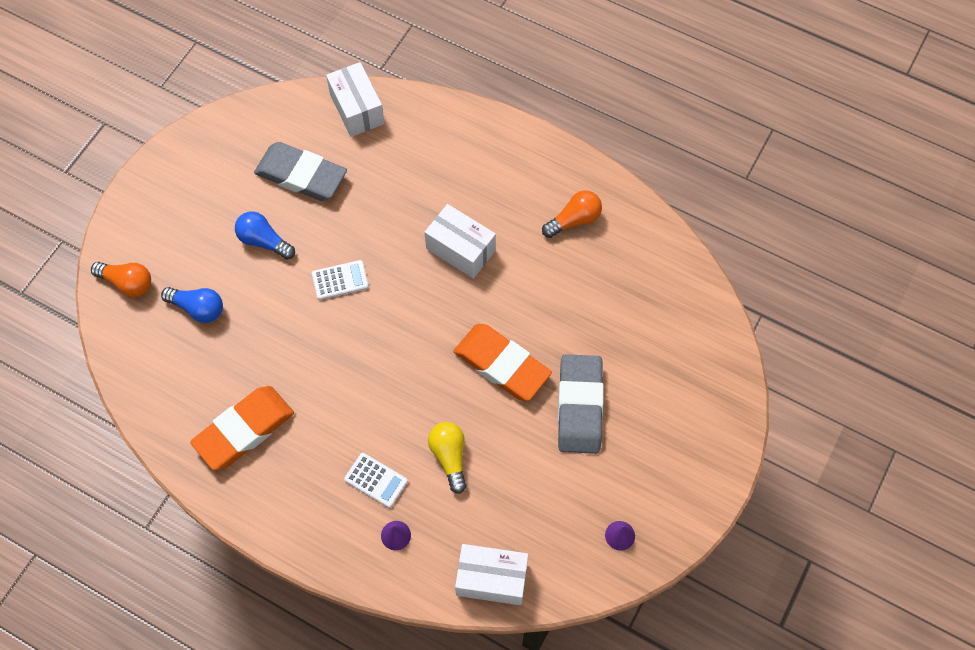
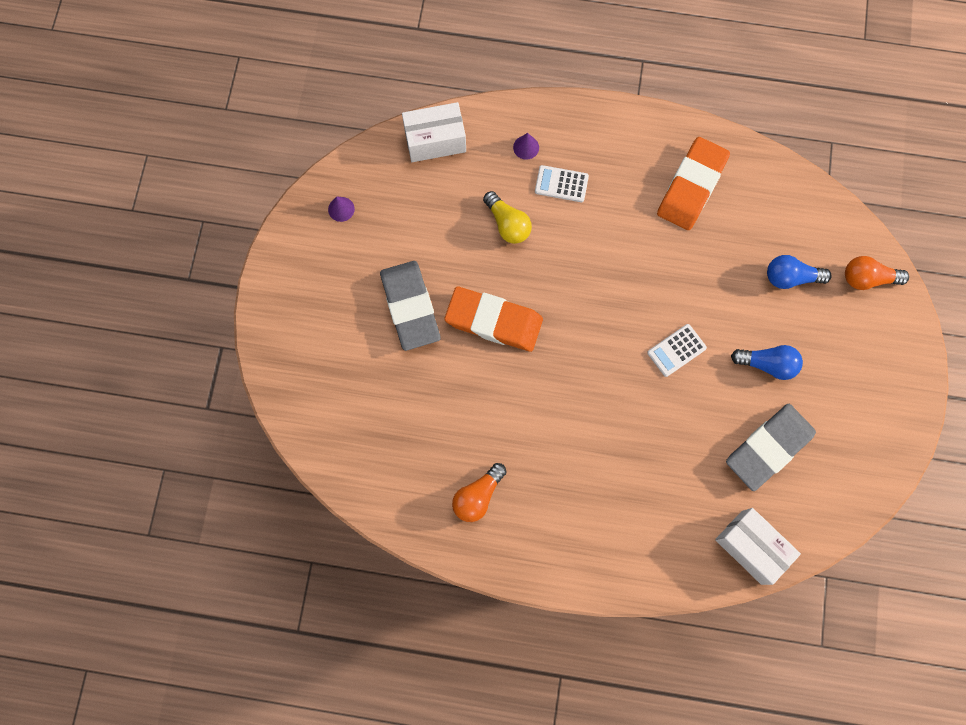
camera: 160 degrees right, 10 degrees up
grey eraser [254,142,347,201] -> grey eraser turned 45 degrees counterclockwise [726,404,816,491]
white box [424,204,496,279] -> none

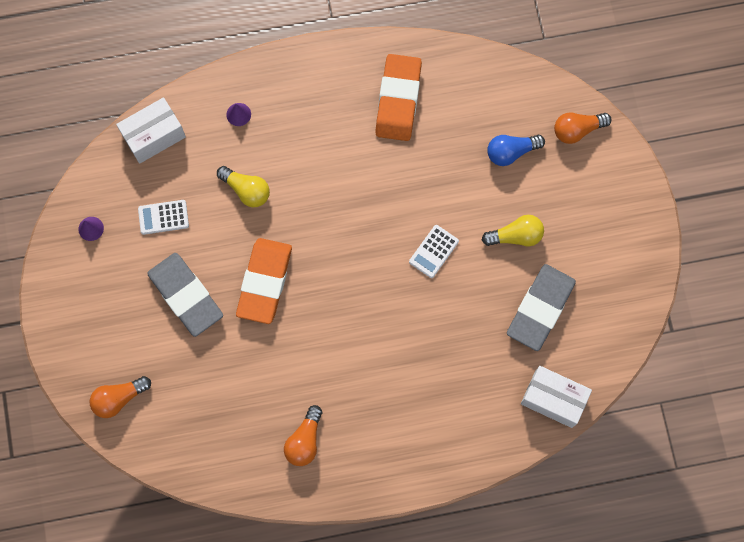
camera: 20 degrees left, 0 degrees up
orange eraser [444,286,543,352] -> orange eraser turned 75 degrees counterclockwise [236,238,292,324]
white calculator [535,165,589,202] -> white calculator moved to [138,200,189,235]
blue light bulb [731,345,803,380] -> yellow light bulb [482,215,544,246]
none -> orange light bulb [90,376,151,418]

